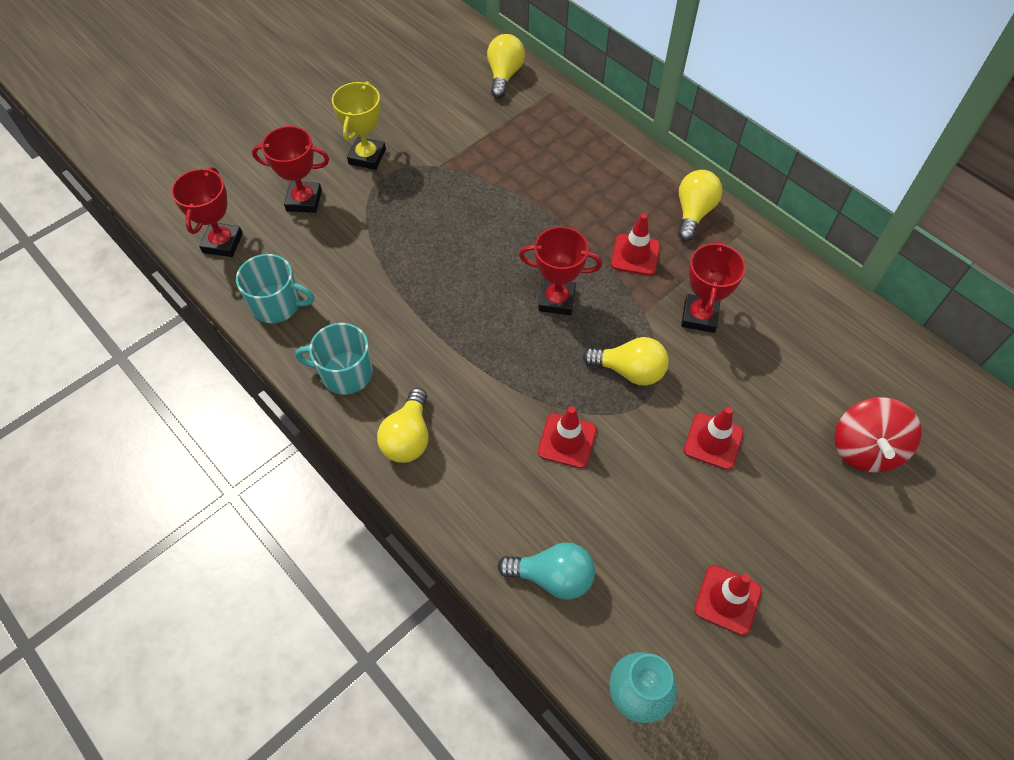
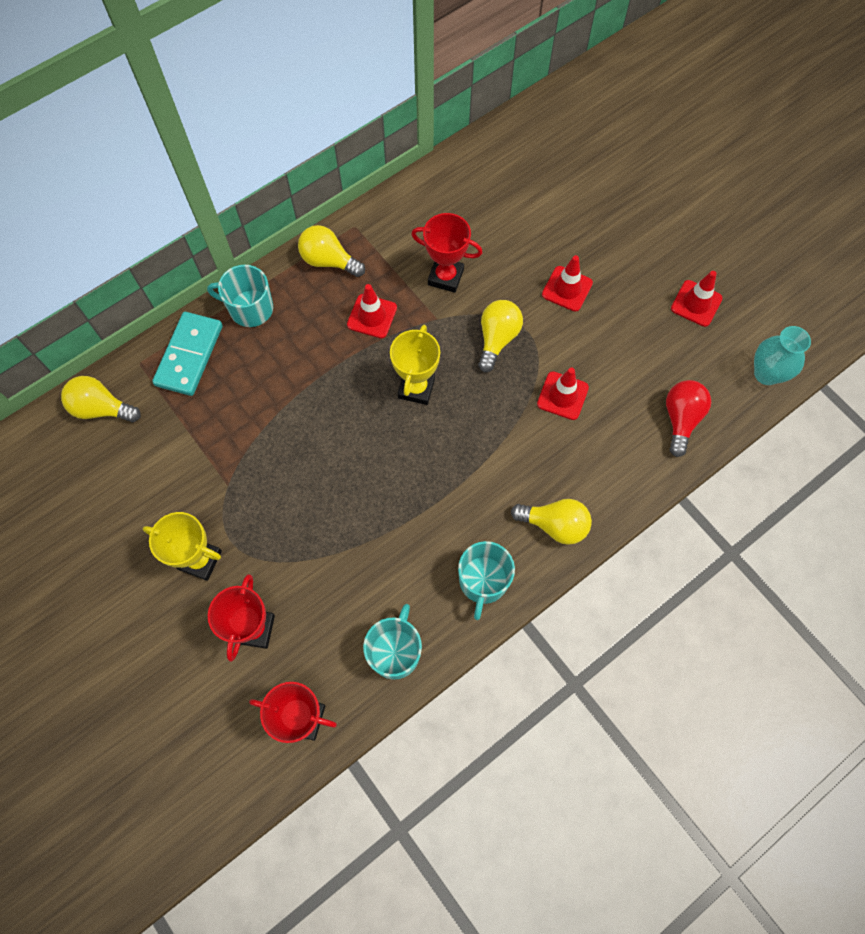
camera: 85 degrees left, 10 degrees up
turquoise light bulb [498,542,595,600] -> red light bulb [666,380,711,457]
red trophy [519,227,602,315] -> yellow trophy [390,325,440,405]
red spinning top [834,397,922,473] -> none
none -> turquoise domino [152,312,223,396]
none -> turquoise mug [207,265,273,327]

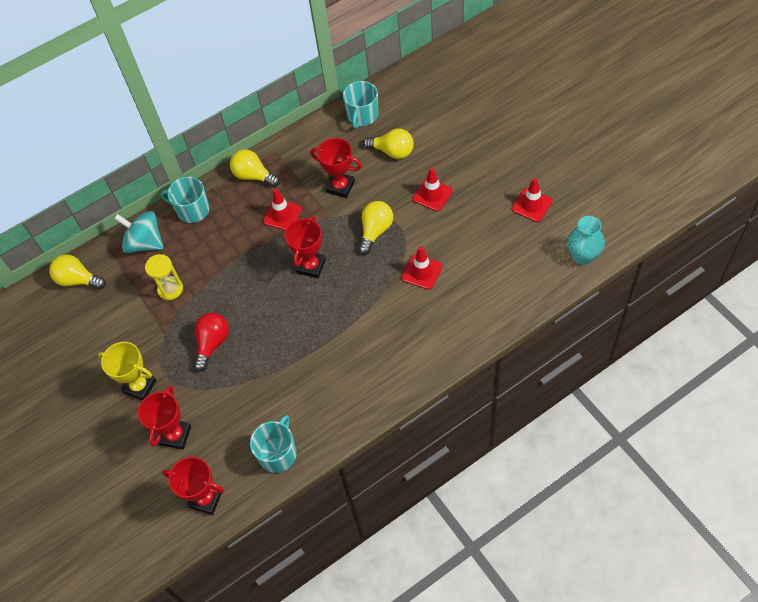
camera: 10 degrees right, 10 degrees down
turquoise domino [152,312,223,396] -> turquoise spinning top [114,211,164,253]
yellow trophy [390,325,440,405] -> red trophy [285,216,326,278]
turquoise mug [458,541,515,620] -> turquoise mug moved to [343,81,379,129]
yellow light bulb [511,499,592,545] -> yellow light bulb moved to [363,128,414,159]
red light bulb [666,380,711,457] -> red light bulb moved to [194,313,229,372]
none -> yellow hourglass [145,254,183,300]

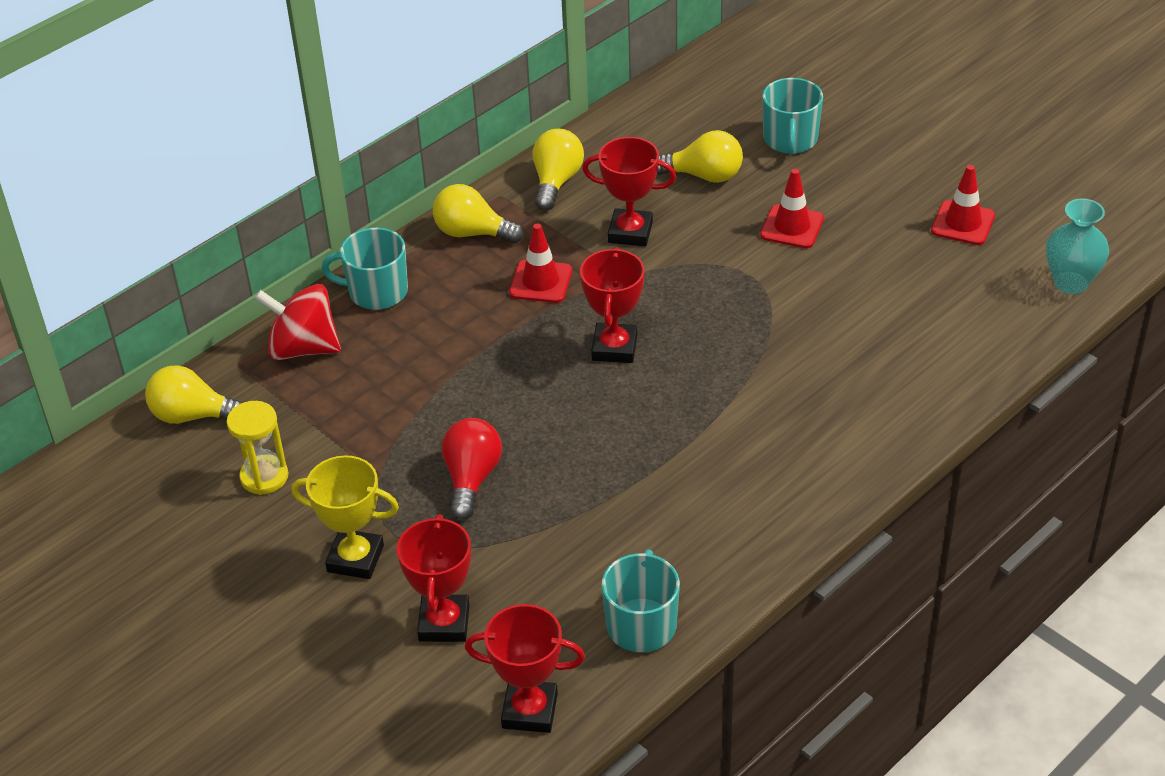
camera: 15 degrees left, 15 degrees down
turquoise spinning top [114,211,164,253] -> red spinning top [255,284,341,360]
yellow hourglass [145,254,183,300] -> yellow hourglass moved to [227,401,288,495]
turquoise mug [343,81,379,129] -> turquoise mug moved to [762,78,823,155]
yellow light bulb [358,201,393,255] -> yellow light bulb moved to [533,129,584,211]
red traffic cone [402,247,442,290] -> none

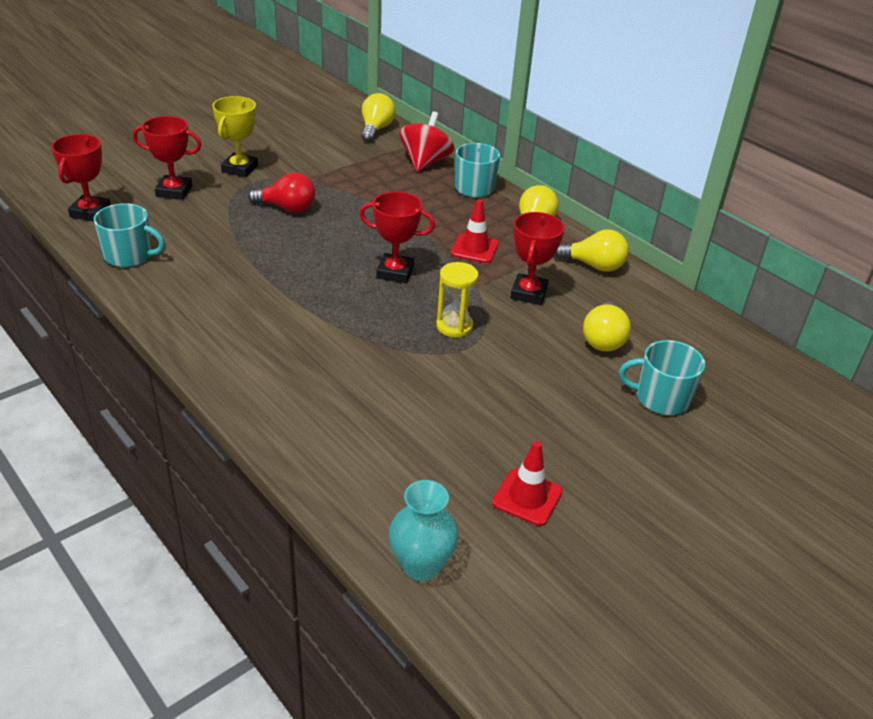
camera: 90 degrees right, 5 degrees down
yellow hourglass [227,401,288,495] -> yellow hourglass moved to [436,262,478,338]
red traffic cone [760,169,824,248] -> none

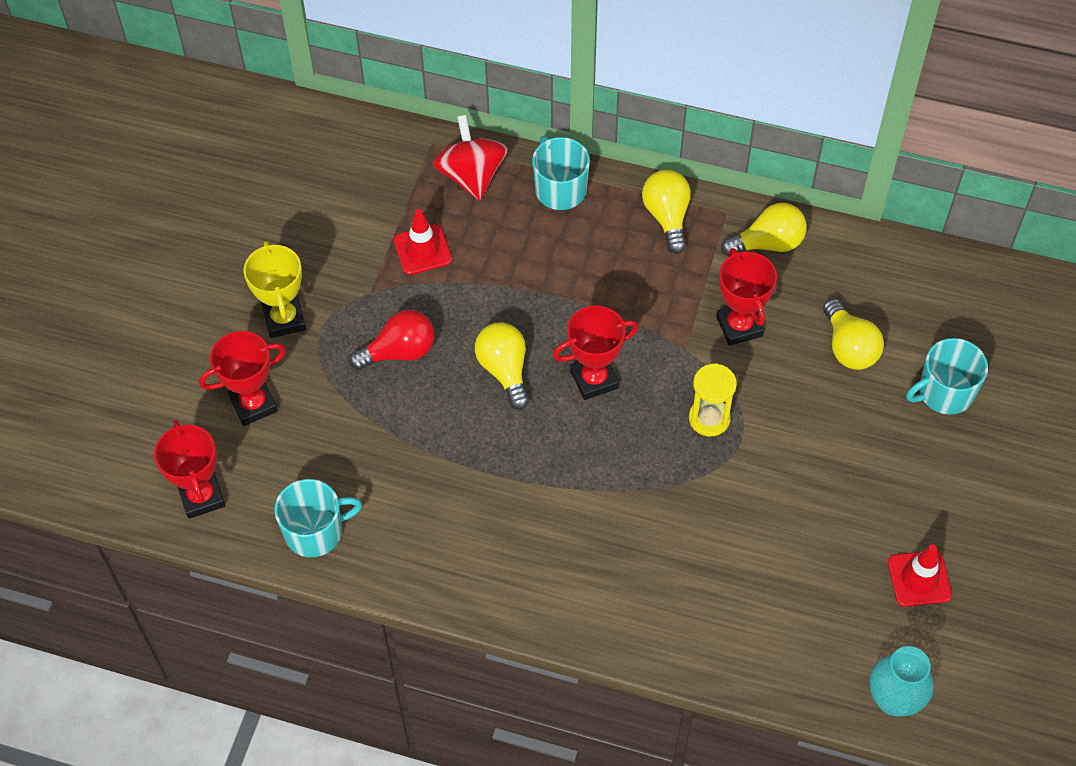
camera: 30 degrees left, 20 degrees up
yellow light bulb [361,93,396,142] -> yellow light bulb moved to [475,323,529,410]
red traffic cone [451,199,499,263] -> red traffic cone moved to [394,209,452,275]

